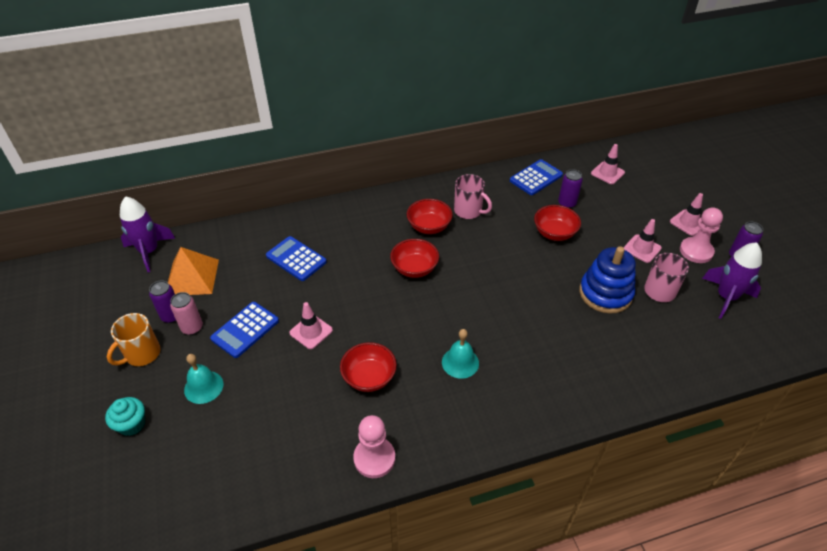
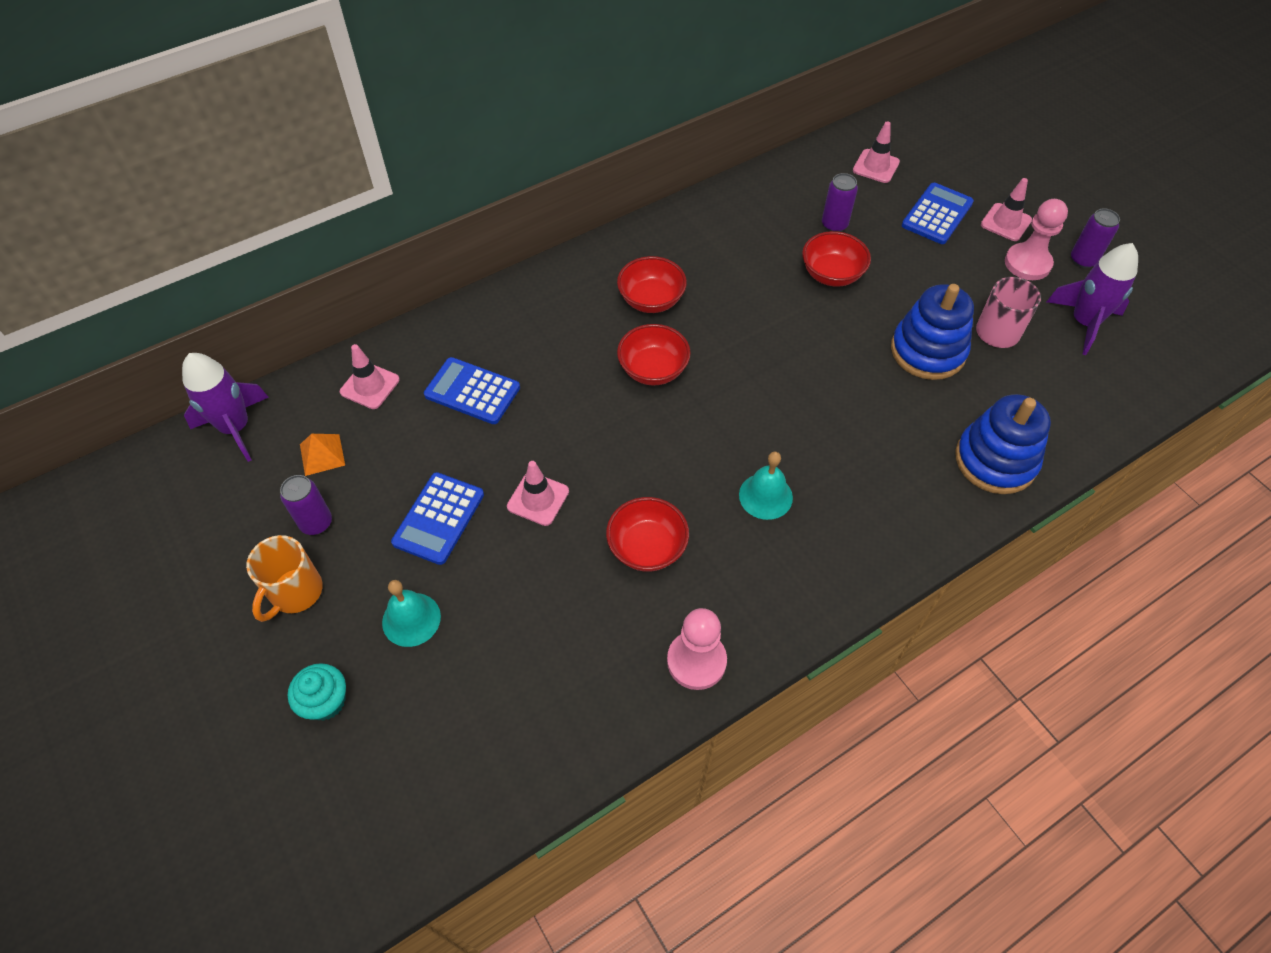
camera: 15 degrees left, 10 degrees up
orange pyramid [168,247,219,295] -> orange pyramid [300,434,345,476], size x0.55
pink can [170,292,203,335] -> none
pink mug [454,174,492,219] -> none
blue calculator [510,159,563,195] -> blue calculator moved to [902,183,974,244]
pink traffic cone [624,219,662,263] -> pink traffic cone moved to [340,344,400,409]
none -> blue stacking toy [955,394,1051,494]

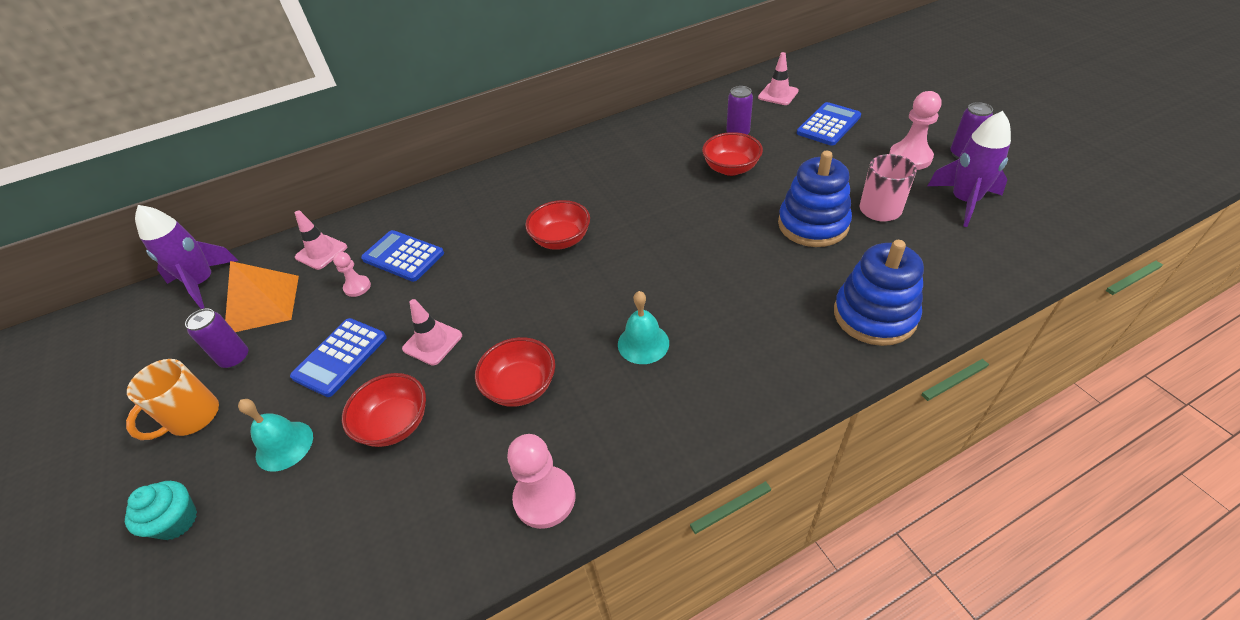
camera: 10 degrees right, 10 degrees down
orange pyramid [300,434,345,476] -> orange pyramid [225,261,299,332], size x1.83
red bowl [617,256,687,313] -> red bowl moved to [342,373,426,447]
pink traffic cone [981,178,1032,241] -> none
none -> pink pawn [333,252,371,297]

